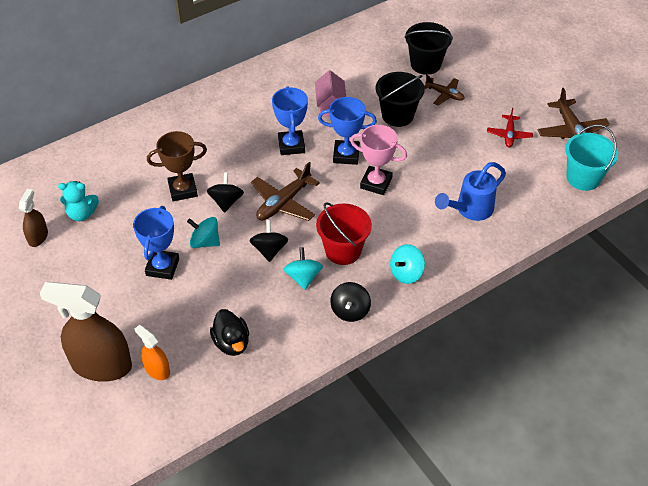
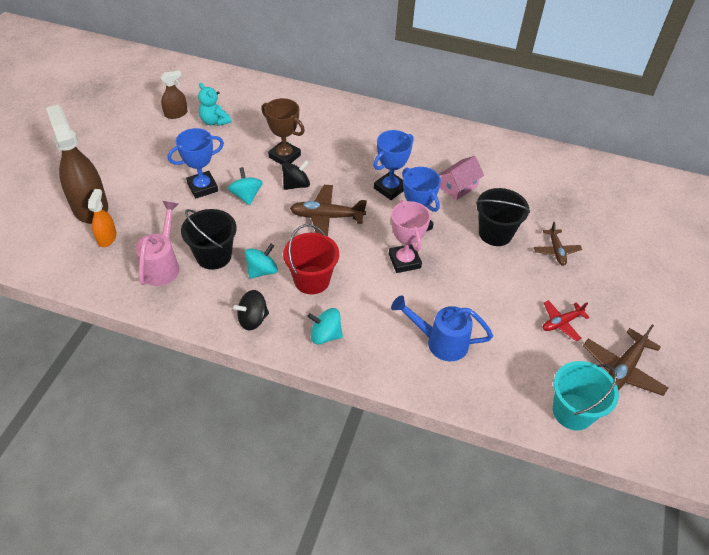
camera: 50 degrees right, 0 degrees up
black duck [210,309,249,356] -> pink watering can [135,201,179,286]
black spinning top [250,220,288,262] -> none
black bucket [404,22,453,75] -> black bucket moved to [181,209,237,270]

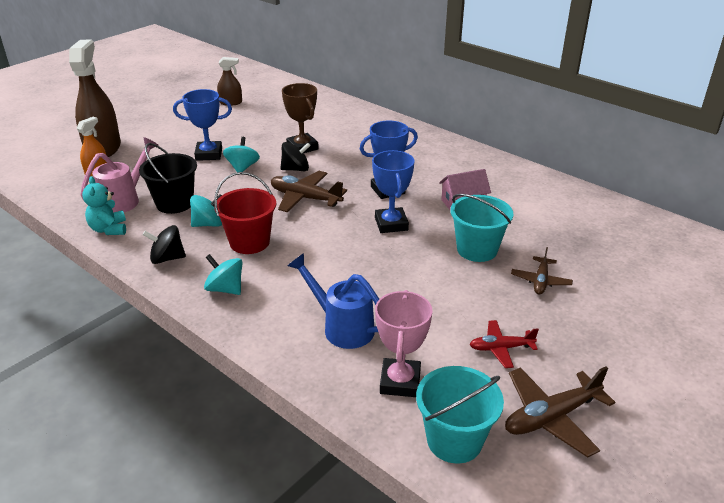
camera: 25 degrees right, 15 degrees down
turquoise teddy bear [198,83,231,126] -> turquoise teddy bear moved to [82,176,126,235]
pink trophy [389,200,430,273] -> pink trophy moved to [375,290,433,397]
black bucket [476,188,530,246] -> turquoise bucket [450,194,513,262]

